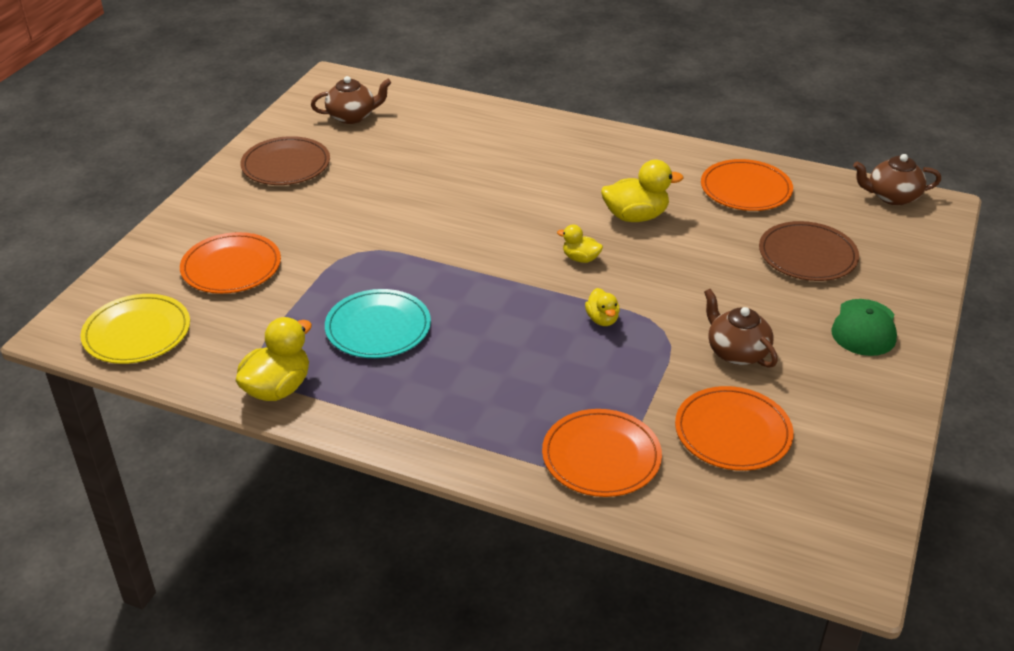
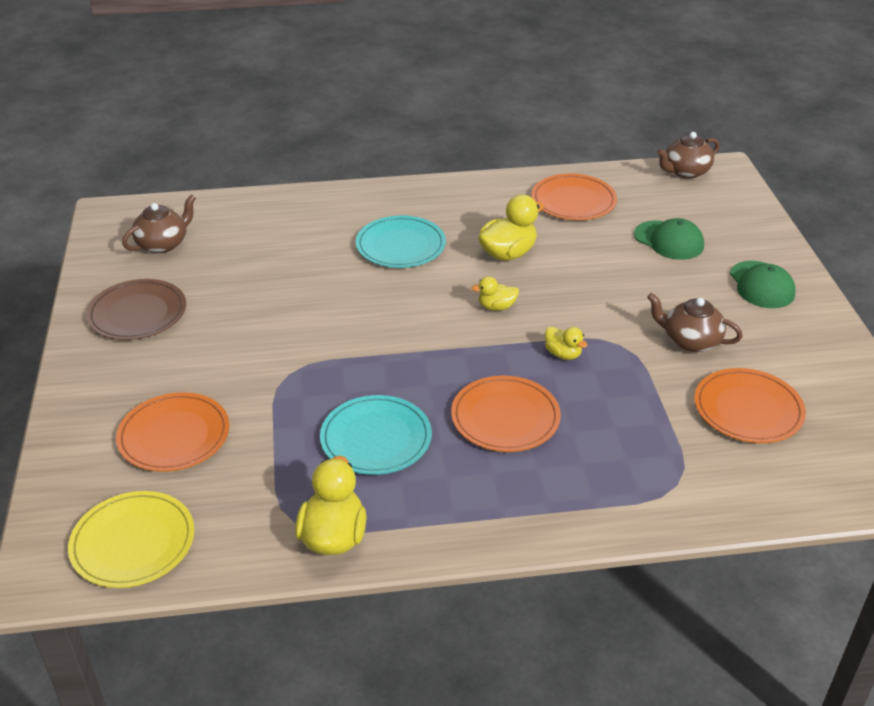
camera: 30 degrees left, 0 degrees up
orange plate [542,409,662,497] -> orange plate moved to [451,376,561,452]
brown plate [759,221,859,281] -> green cap [634,218,704,260]
none -> turquoise plate [356,216,446,268]

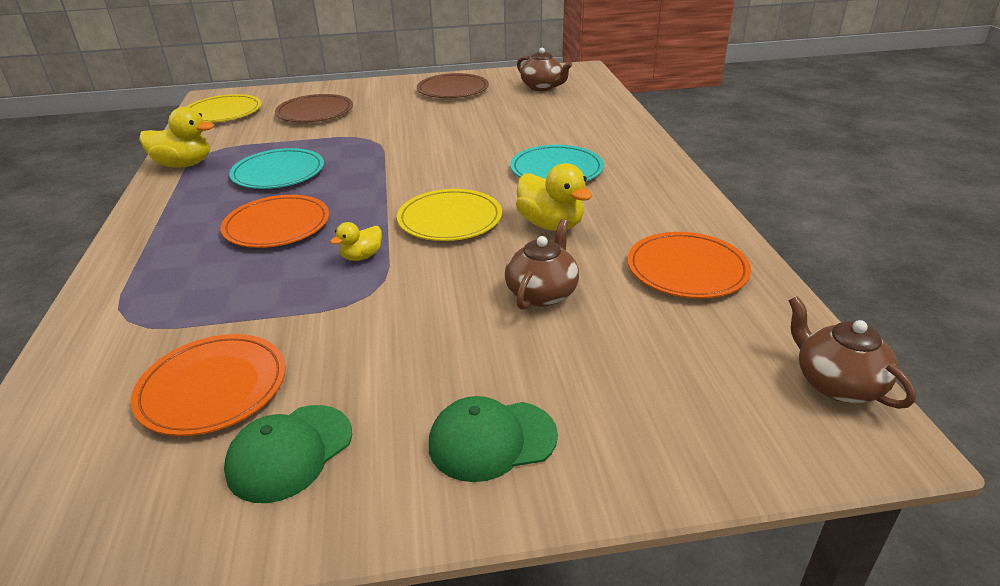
camera: 90 degrees right, 5 degrees down
orange plate [116,392,229,472] -> brown plate [275,94,353,123]
yellow duck [471,276,519,311] -> yellow plate [397,189,502,241]
green cap [634,218,704,260] -> green cap moved to [224,405,352,503]
brown teapot [647,293,742,352] -> brown teapot moved to [505,219,579,310]

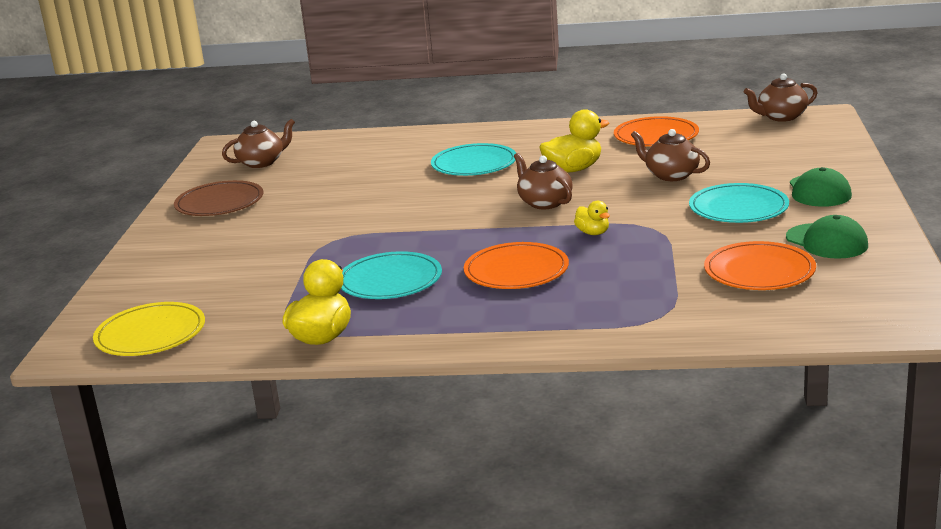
camera: 75 degrees left, 10 degrees down
brown plate [275,94,353,123] -> none
yellow plate [397,189,502,241] -> brown teapot [514,153,573,209]
none -> turquoise plate [689,183,789,223]

